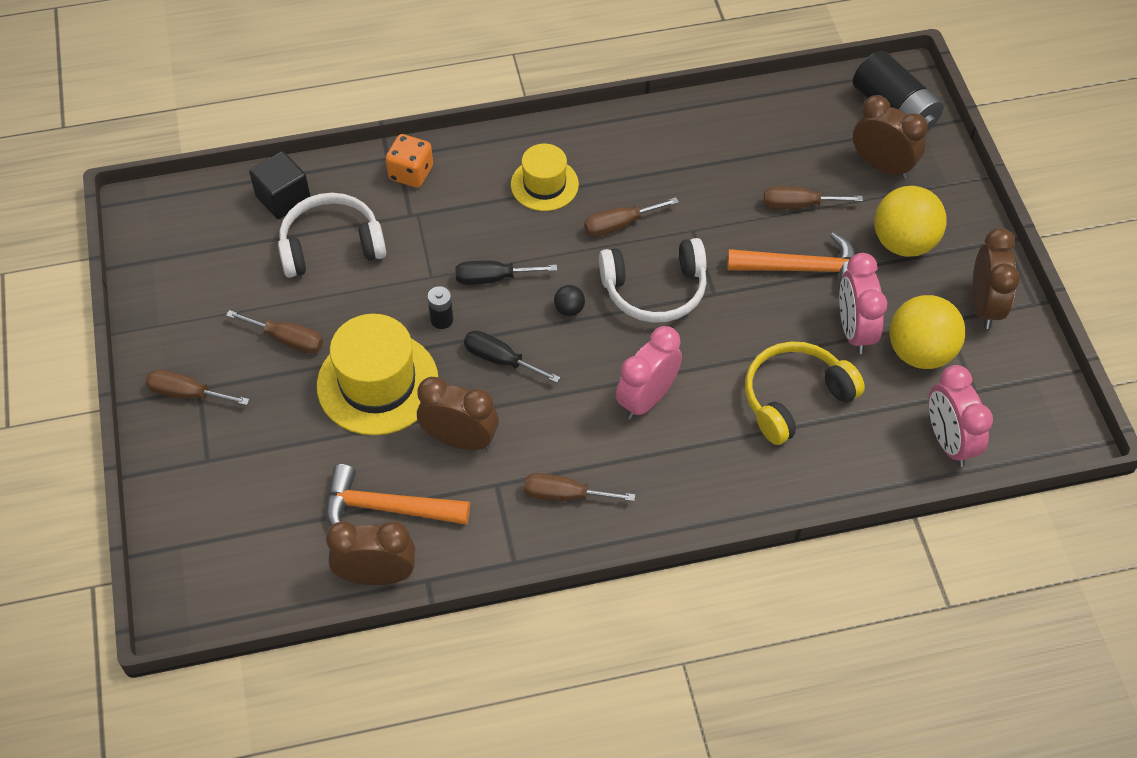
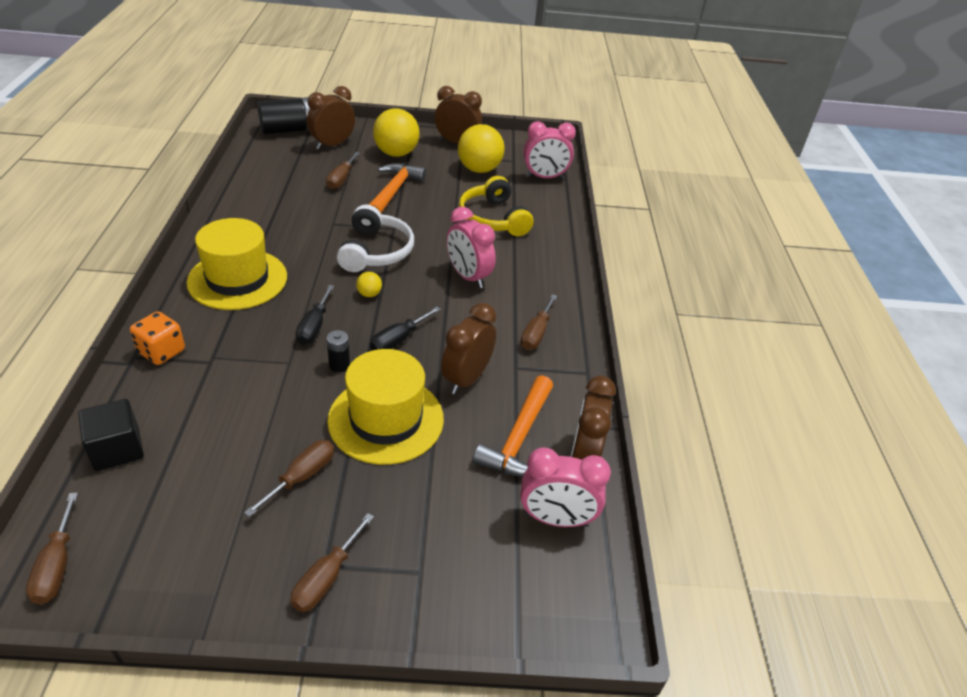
camera: 80 degrees left, 15 degrees down
white headphones [278,193,386,278] -> none
yellow hat [511,144,579,211] -> yellow hat [187,218,287,310], size x1.64
black ball [554,285,585,316] -> yellow ball [356,272,382,297]
brown screwdriver [584,197,679,237] -> brown screwdriver moved to [26,493,78,604]
pink clock [839,253,887,354] -> pink clock moved to [520,447,611,527]

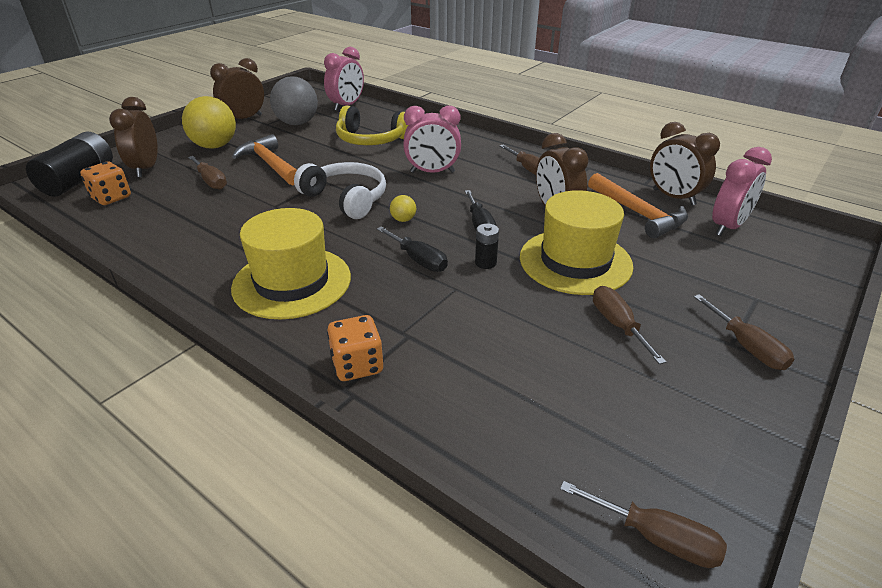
camera: 50 degrees left, 5 degrees down
black cube [78,399,144,471] -> none
yellow ball [458,124,505,173] -> grey ball [270,76,318,125]
none -> orange dice [80,162,131,205]

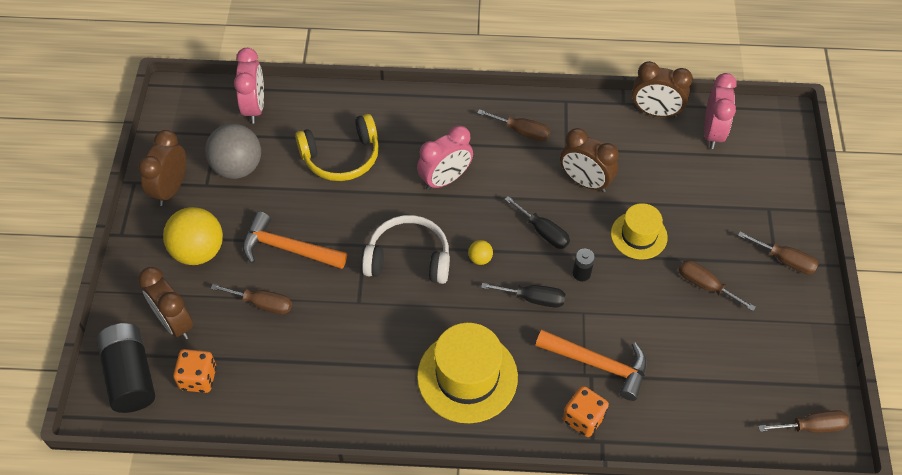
camera: 35 degrees left, 20 degrees up
yellow hat [520,190,633,295] -> yellow hat [611,203,668,260], size x0.61
orange hammer [588,173,688,239] -> orange hammer moved to [535,330,647,401]

